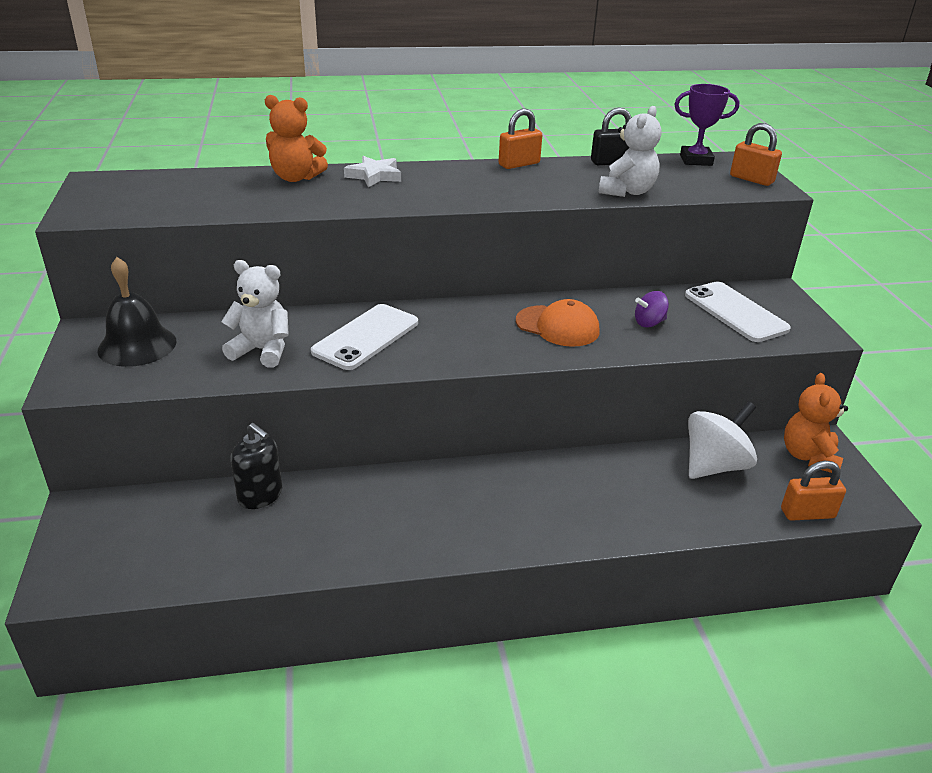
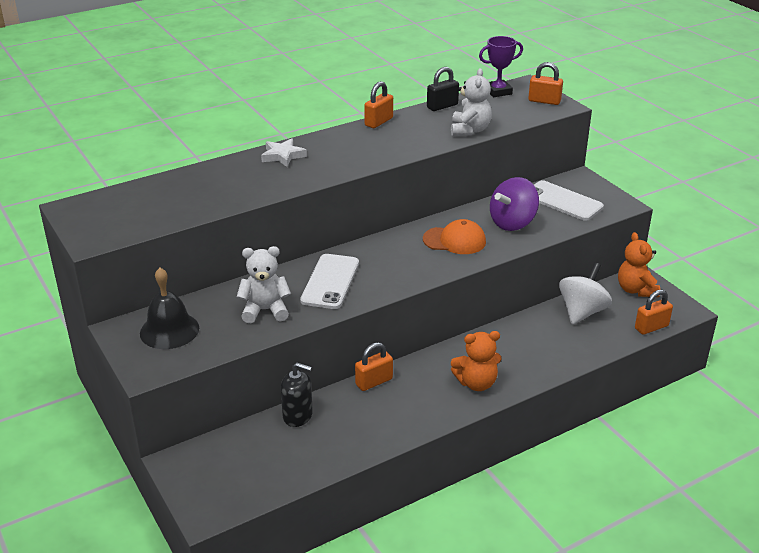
camera: 20 degrees left, 0 degrees up
orange teddy bear [265,95,328,182] -> orange teddy bear moved to [451,331,501,391]
purple spinning top [635,291,669,327] -> purple spinning top [490,177,539,231], size x1.92
none -> orange padlock [355,342,393,391]

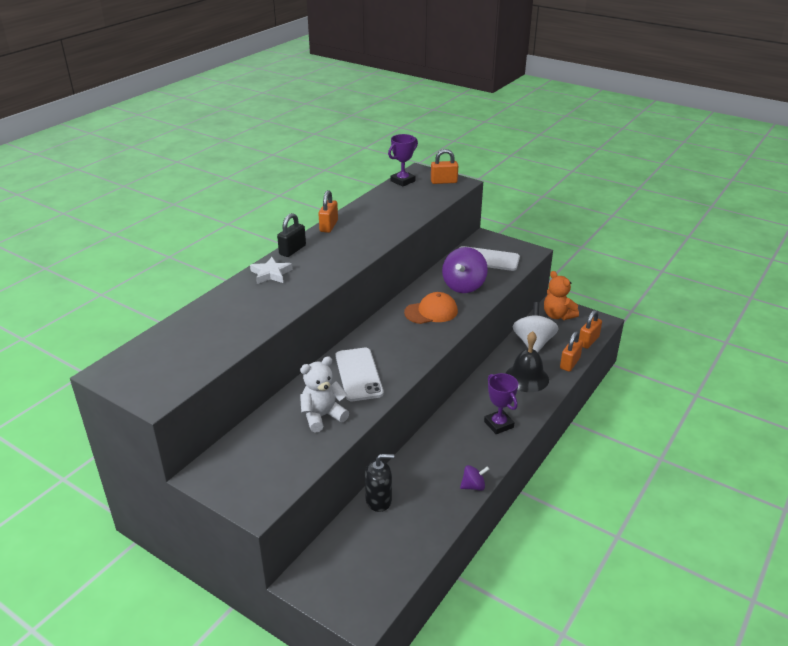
camera: 25 degrees left, 0 degrees up
black bell [140,268,199,349] -> black bell moved to [505,331,549,392]
orange padlock [355,342,393,391] -> orange padlock moved to [560,331,583,372]
black padlock [427,67,459,111] -> black padlock moved to [277,213,306,257]
white teddy bear [451,68,492,136] -> none
orange teddy bear [451,331,501,391] -> purple trophy [484,373,518,434]
none -> purple spinning top [460,465,489,491]

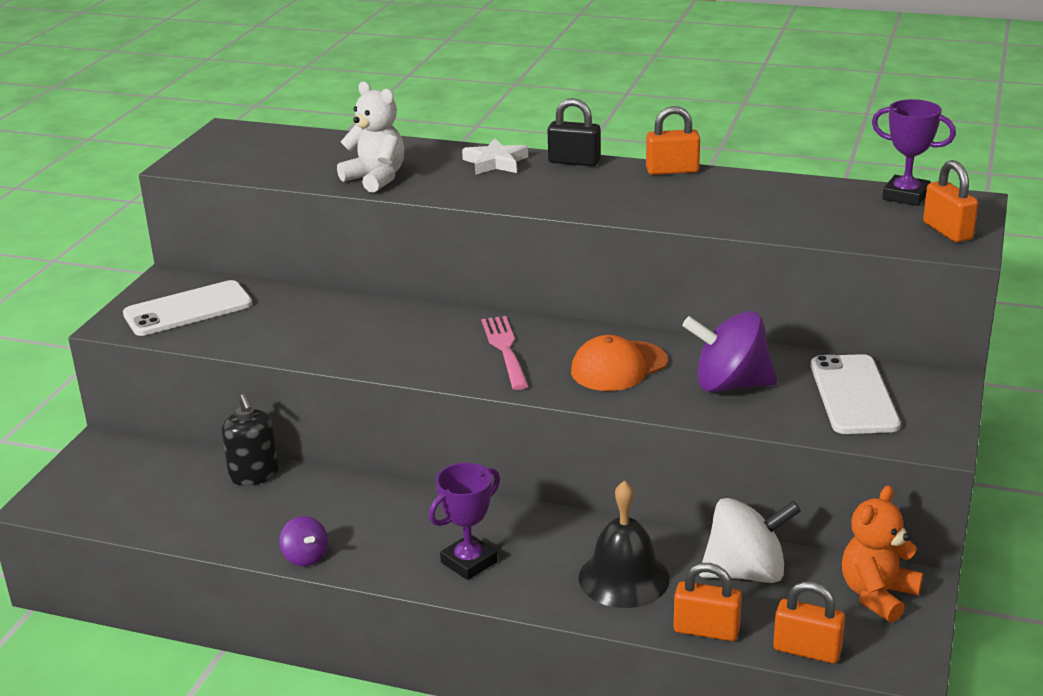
camera: 75 degrees right, 5 degrees down
white teddy bear [300,356,349,433] -> white teddy bear moved to [337,81,404,193]
white phone [335,348,384,401] -> white phone moved to [123,280,252,336]
orange cap [404,292,458,324] -> orange cap turned 90 degrees clockwise [571,335,668,391]
none -> pink fork [481,316,528,390]

